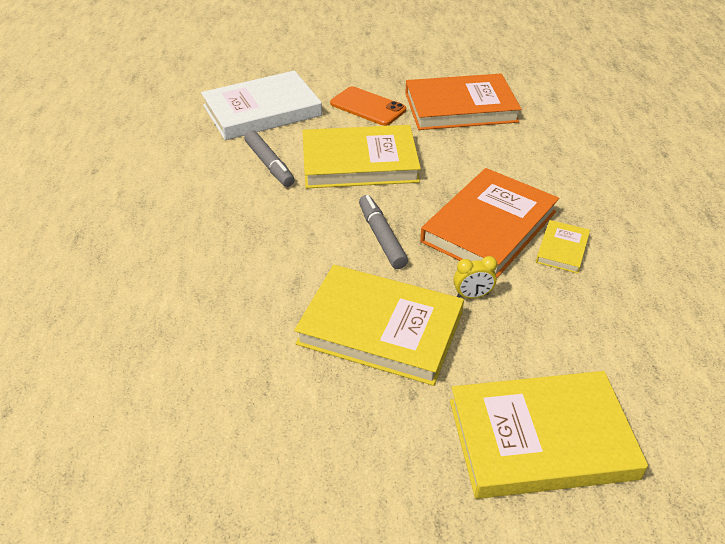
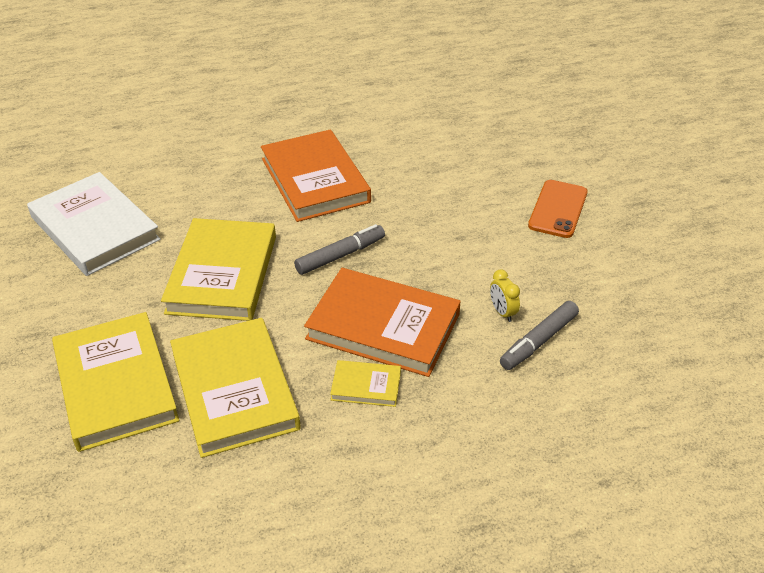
camera: 75 degrees right, 0 degrees up
white book [201,71,322,140] -> white book moved to [27,172,161,276]
grey marker [244,130,295,187] -> grey marker moved to [500,301,579,370]
yellow book [303,125,421,188] -> yellow book moved to [170,318,301,458]
orange book [405,73,522,130] -> orange book moved to [261,129,371,222]
yellow clock [454,256,497,299] -> yellow clock moved to [490,269,520,322]

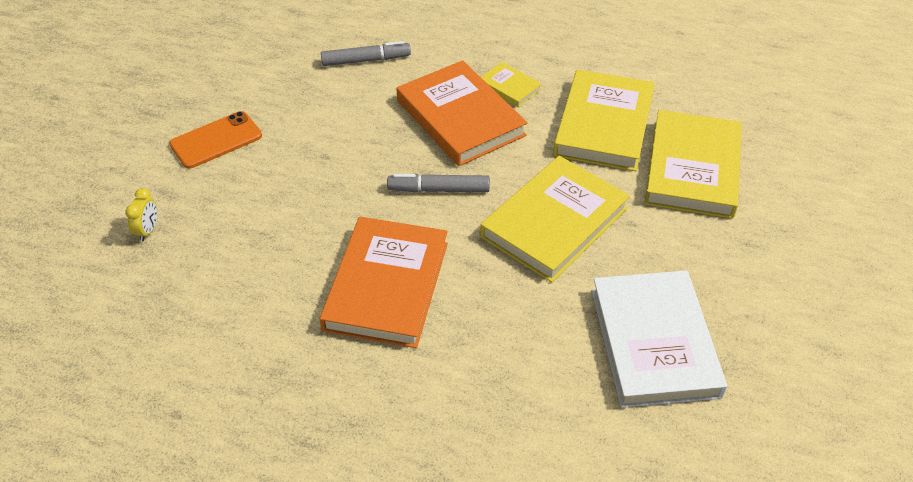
camera: 145 degrees left, 5 degrees up
yellow clock [490,269,520,322] -> yellow clock moved to [125,188,157,241]

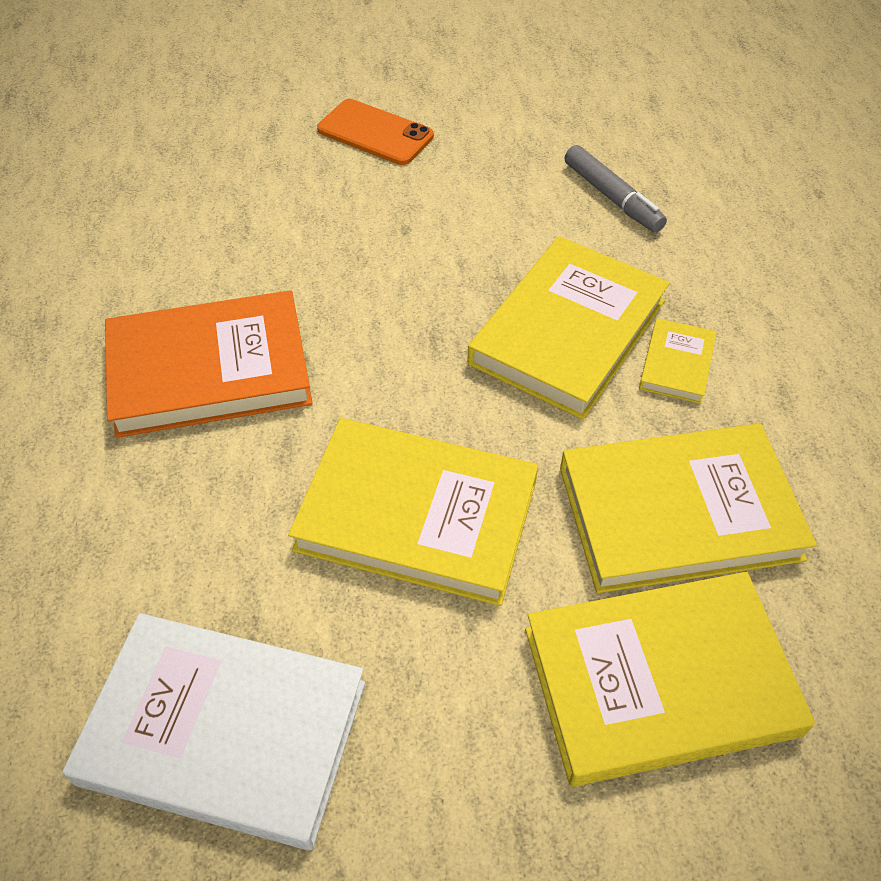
camera: 65 degrees right, 5 degrees up
yellow clock [125,188,157,241] -> none
grey marker [387,174,490,192] -> none
orange book [397,60,528,166] -> yellow book [467,236,670,419]
white book [592,270,727,408] -> white book turned 45 degrees clockwise [62,613,365,850]

